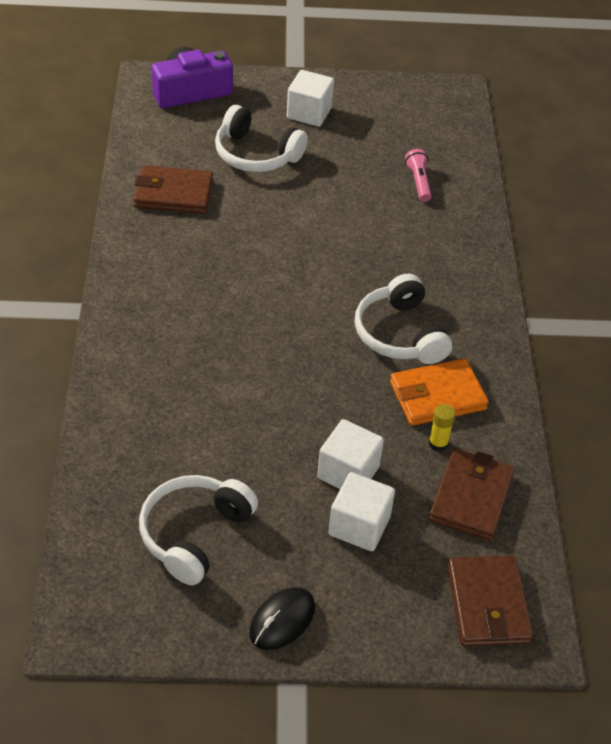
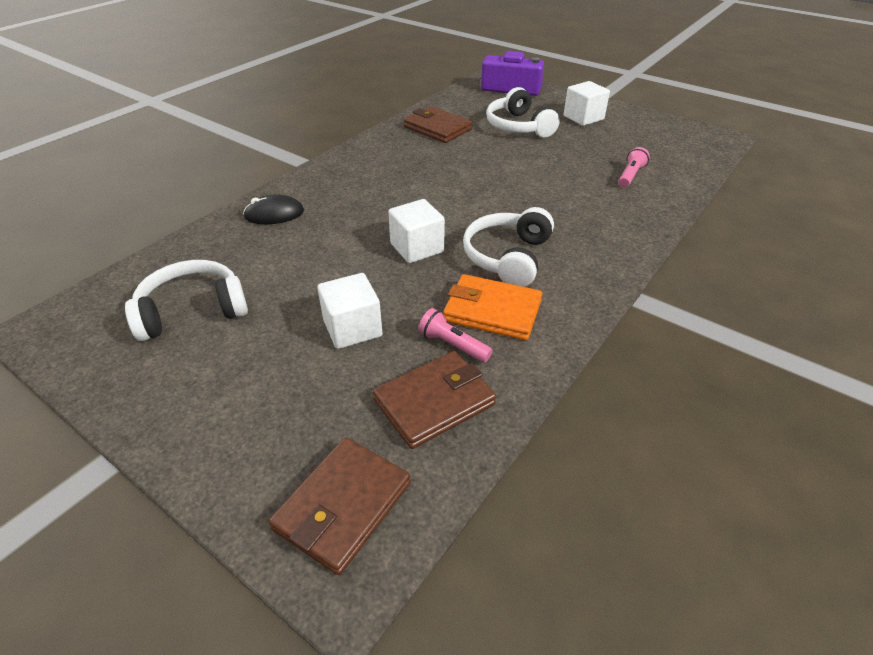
camera: 40 degrees right, 5 degrees down
black mouse [249,587,315,650] -> black mouse moved to [243,194,304,224]
white cube [328,472,395,551] -> white cube moved to [388,199,445,263]
yellow glue stick [428,404,455,452] -> pink flashlight [418,308,493,363]

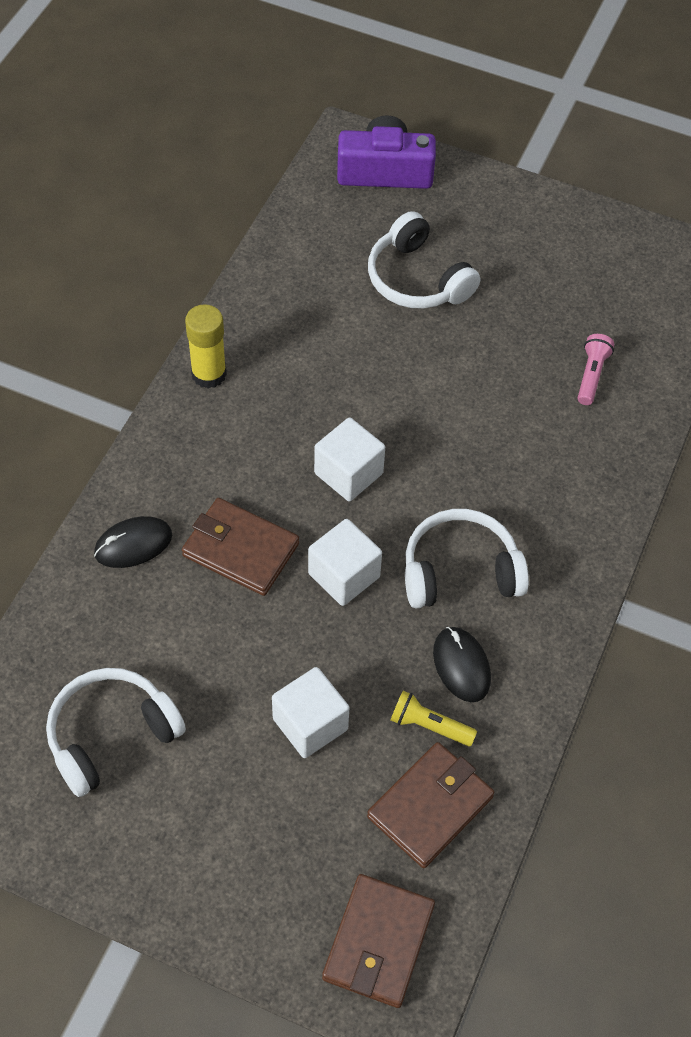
camera: 15 degrees left, 15 degrees up
brown wallet [404,106,472,143] -> brown wallet moved to [182,498,299,596]
pink flashlight [418,308,493,363] -> yellow flashlight [391,691,477,746]
orange wallet [443,274,542,340] -> black mouse [433,627,491,702]
white headphones [463,207,554,287] -> white headphones turned 75 degrees clockwise [405,509,529,608]
white cube [564,81,610,126] -> white cube moved to [314,417,385,501]
none -> yellow glue stick [185,304,227,388]

